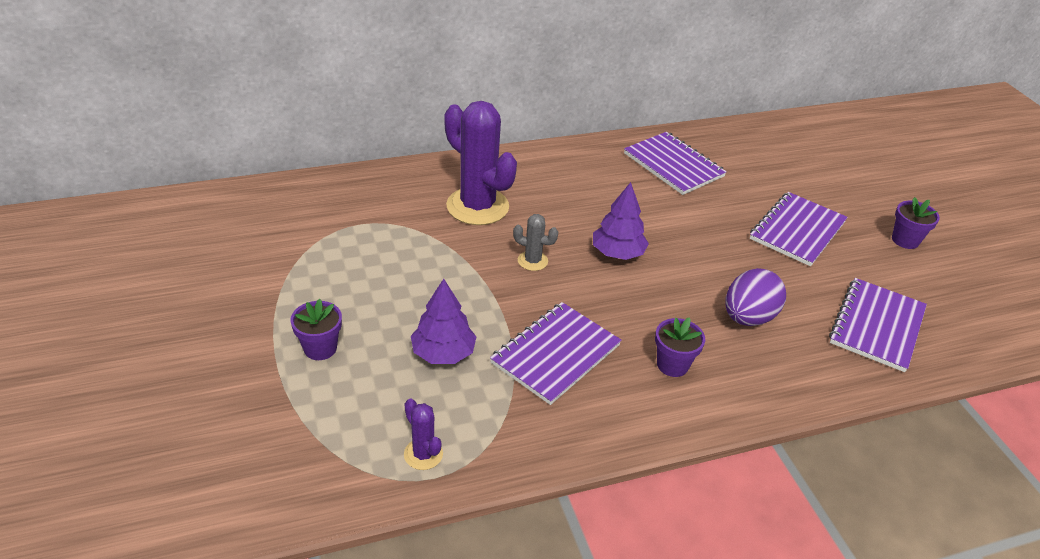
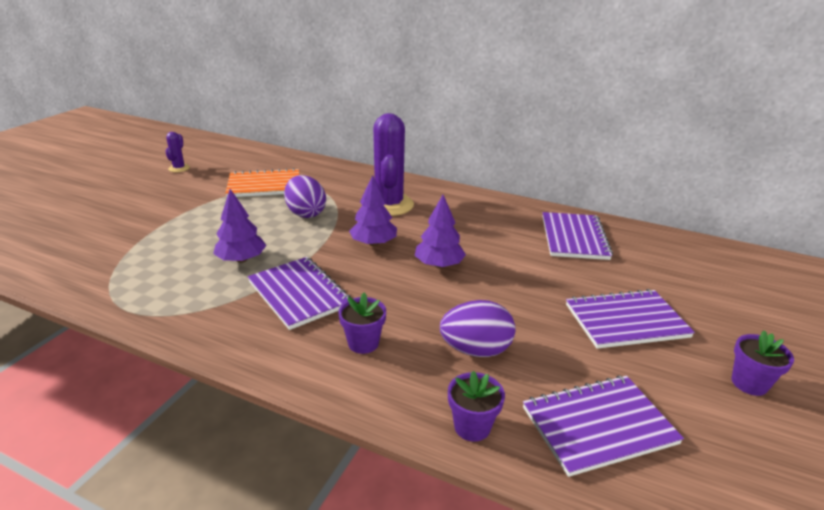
camera: 45 degrees right, 10 degrees down
purple flower pot [290,299,342,360] -> purple flower pot moved to [448,371,505,442]
purple cactus [404,399,443,470] -> purple cactus moved to [165,132,190,172]
purple notebook [490,302,622,405] -> purple notebook turned 60 degrees clockwise [248,257,351,330]
grey cactus [513,214,558,271] -> purple tree [349,175,397,246]
none -> orange notebook [225,168,299,197]
none -> purple egg [284,175,326,218]

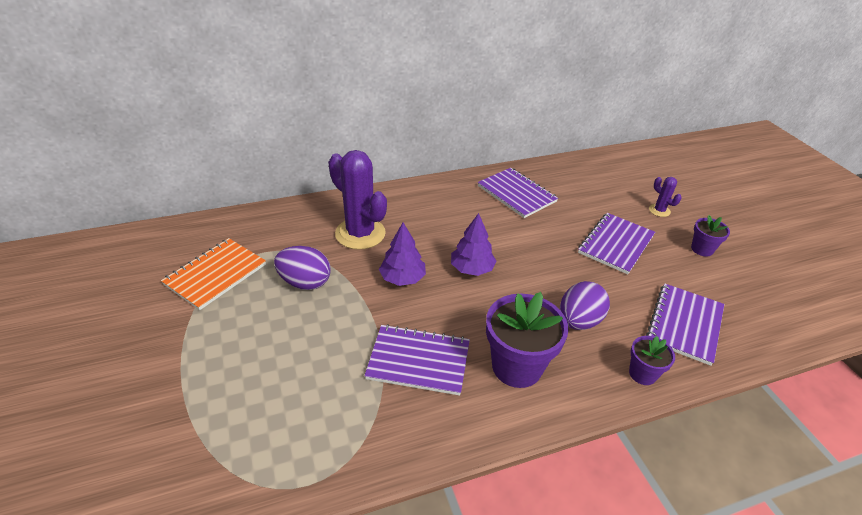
camera: 45 degrees left, 10 degrees up
purple cactus [165,132,190,172] -> purple cactus moved to [649,177,681,217]
purple tree [213,189,266,263] -> none
purple flower pot [338,292,386,354] -> purple flower pot [486,292,569,388], size x1.88

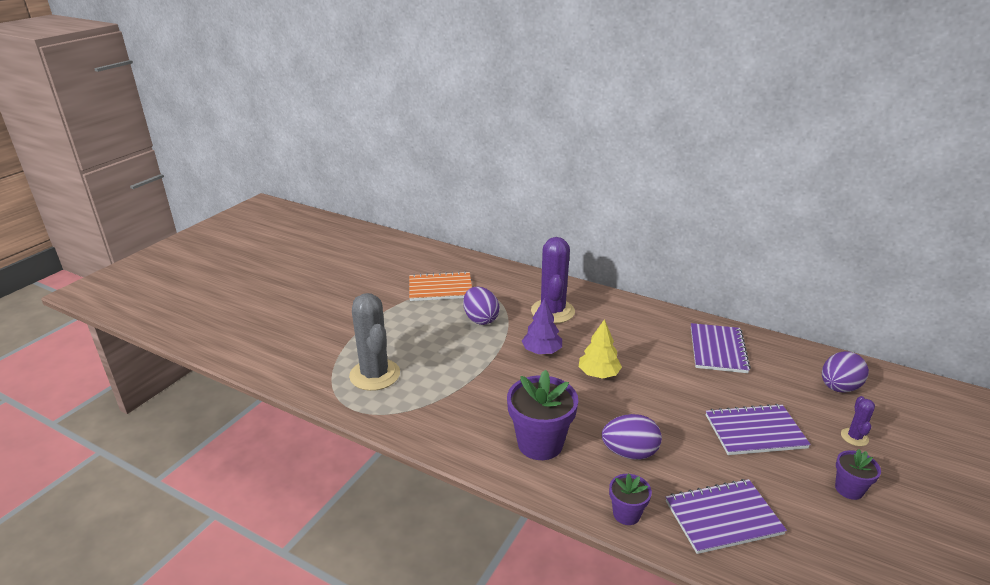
camera: 50 degrees right, 10 degrees down
purple notebook [364,324,470,396] -> none
purple tree [451,213,496,276] -> yellow tree [579,319,622,379]
none -> grey cactus [349,293,400,391]
none -> purple egg [822,351,869,393]

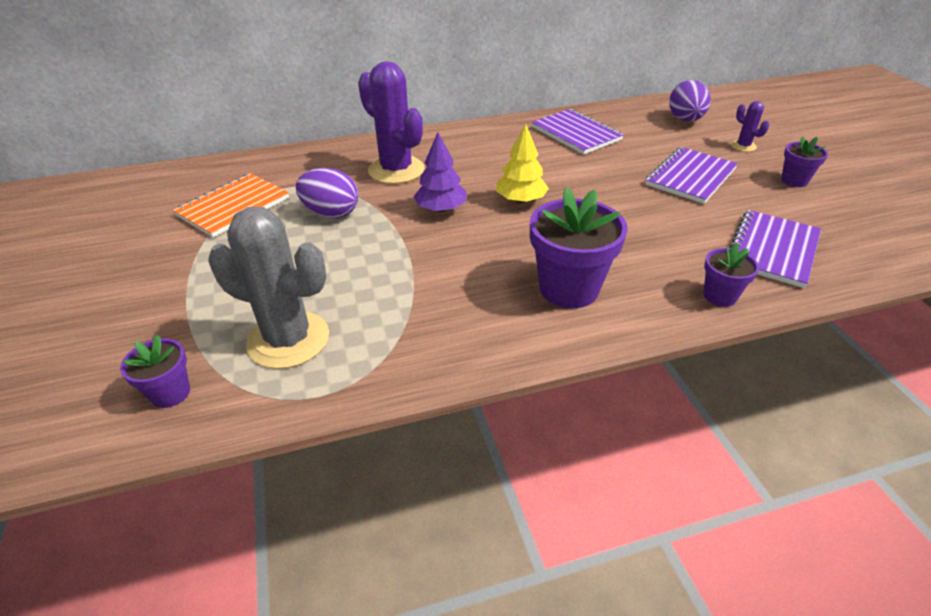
camera: 45 degrees left, 10 degrees up
purple egg [602,414,662,460] -> none
none -> purple flower pot [120,335,190,408]

